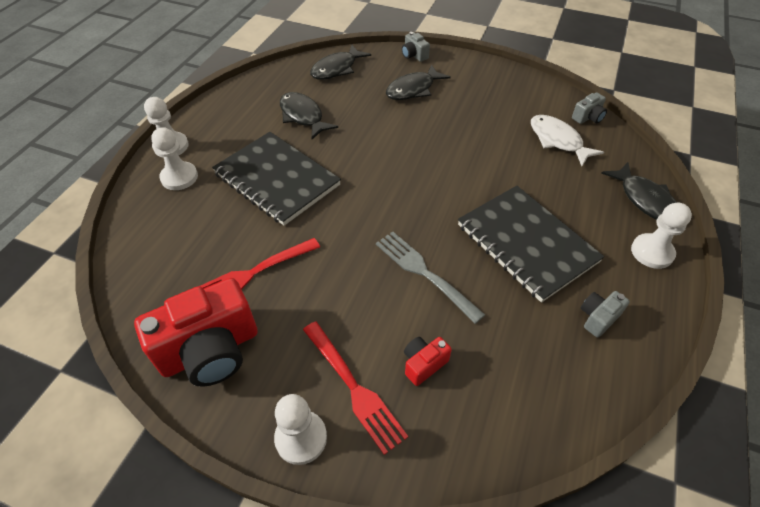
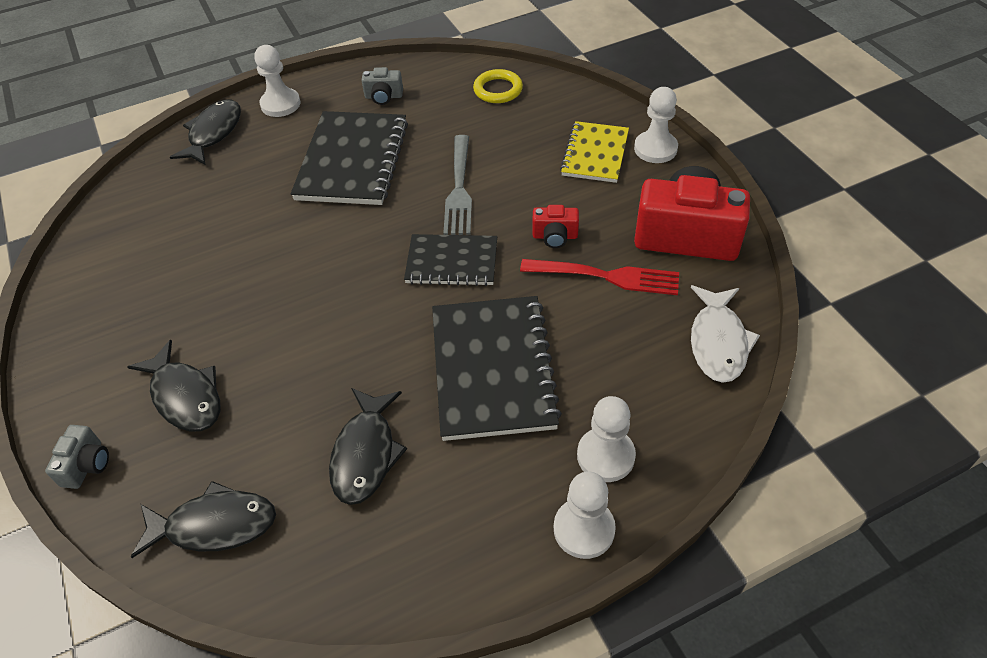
camera: 135 degrees left, 0 degrees up
red fork [303,321,408,455] -> yellow notebook [560,121,629,183]
black fish [386,64,451,100] -> black fish turned 45 degrees clockwise [127,340,220,432]
red camera [404,337,452,386] -> red camera moved to [533,205,579,248]
white fish [531,115,604,166] -> white fish moved to [691,285,760,383]
grey camera [572,92,607,124] -> none
none -> black notebook [404,234,497,286]
none -> yellow ring [473,69,523,103]

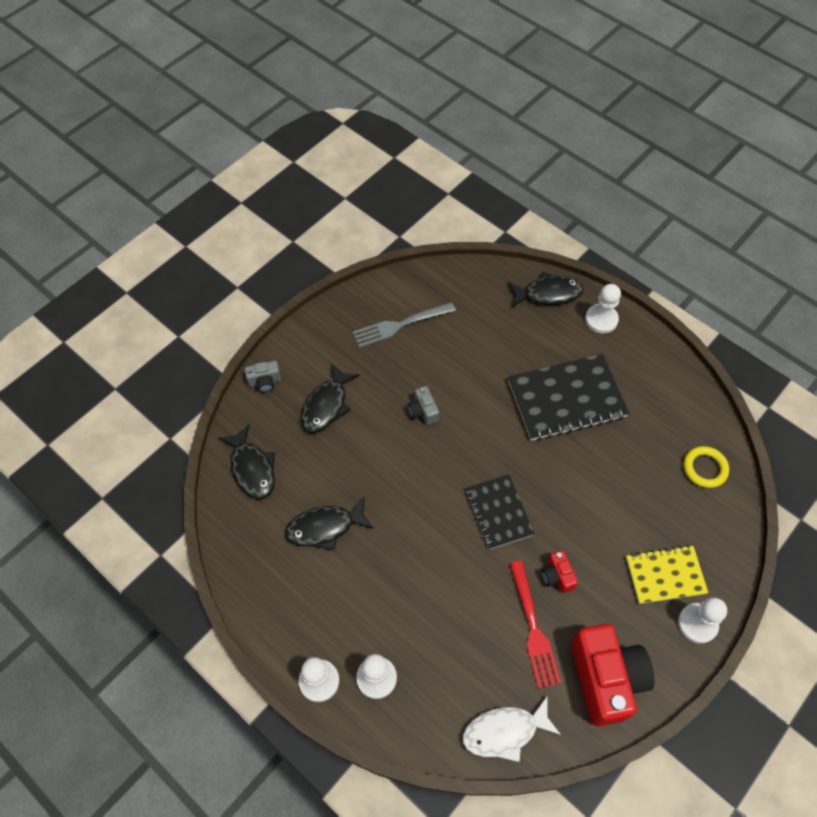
camera: 65 degrees right, 10 degrees up
grey camera [361,67,403,105] -> grey camera moved to [408,386,439,425]
black notebook [432,296,562,441] -> none
grey fork [443,135,472,235] -> grey fork moved to [353,302,456,348]

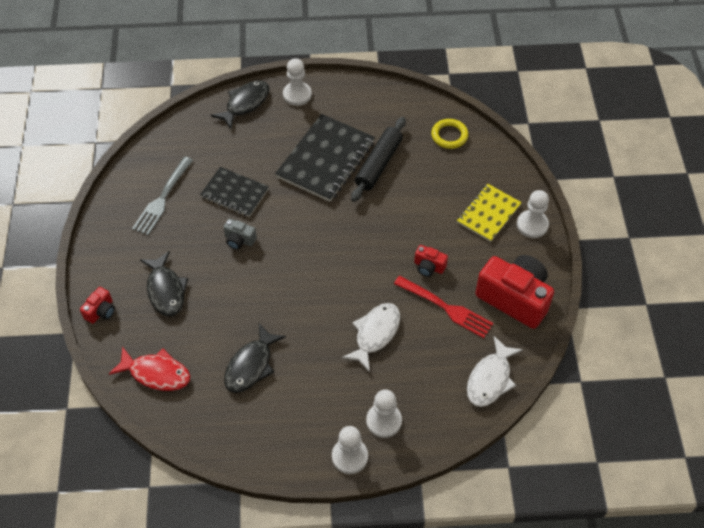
camera: 45 degrees left, 5 degrees down
black fish [219,424,275,499] -> red fish [109,346,190,391]
grey camera [245,361,281,393] -> red camera [80,287,115,324]
black notebook [466,474,534,550] -> black notebook moved to [200,167,269,217]
none -> white fish [342,303,400,372]
none -> black rolling pin [351,117,406,202]

